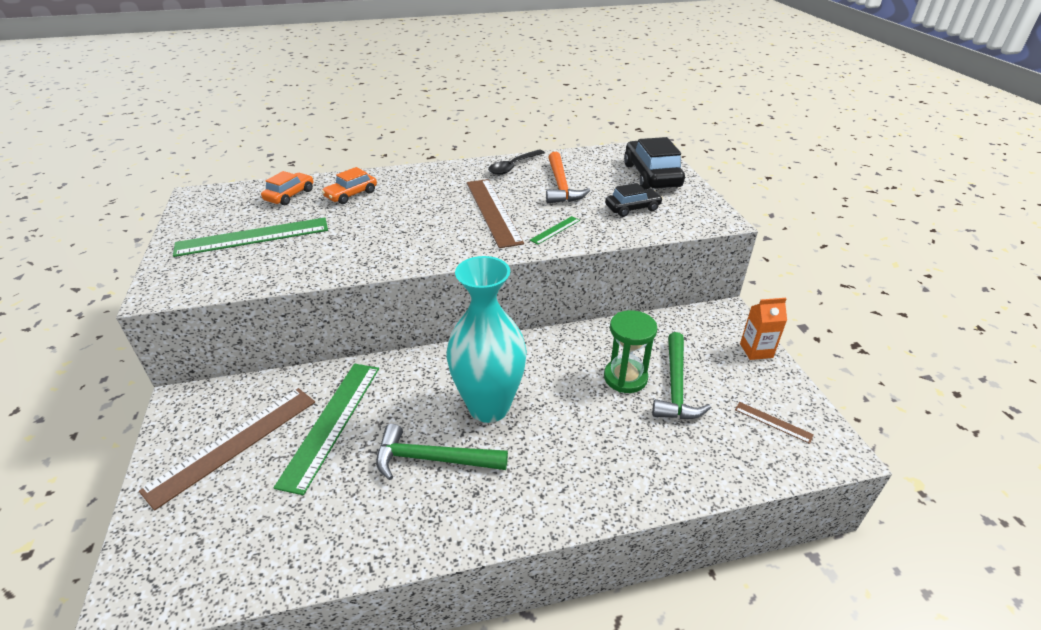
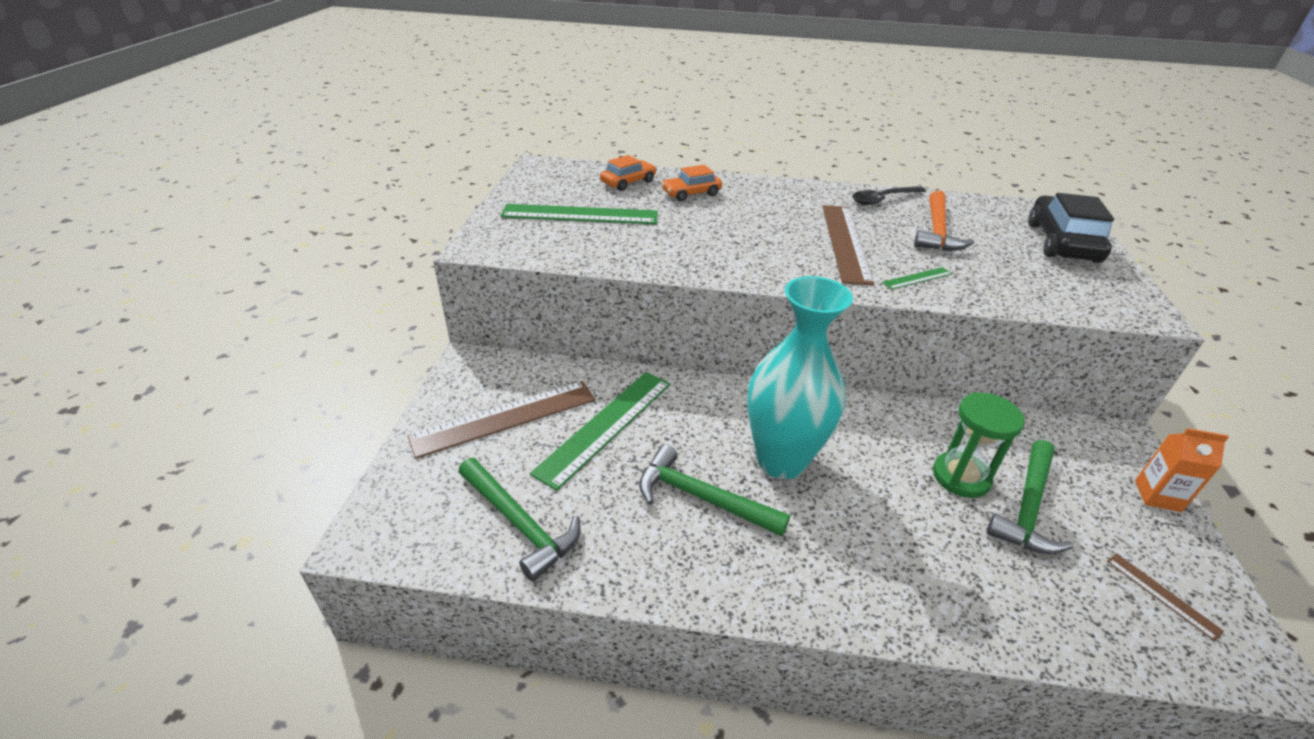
camera: 20 degrees right, 0 degrees up
black car [605,183,663,217] -> none
none -> green hammer [459,458,580,581]

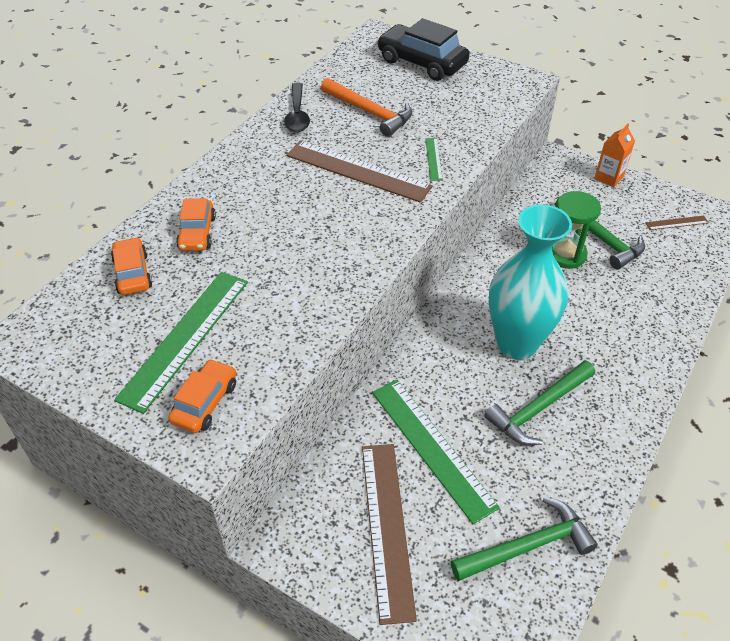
camera: 65 degrees left, 10 degrees up
none -> orange car [168,359,236,433]

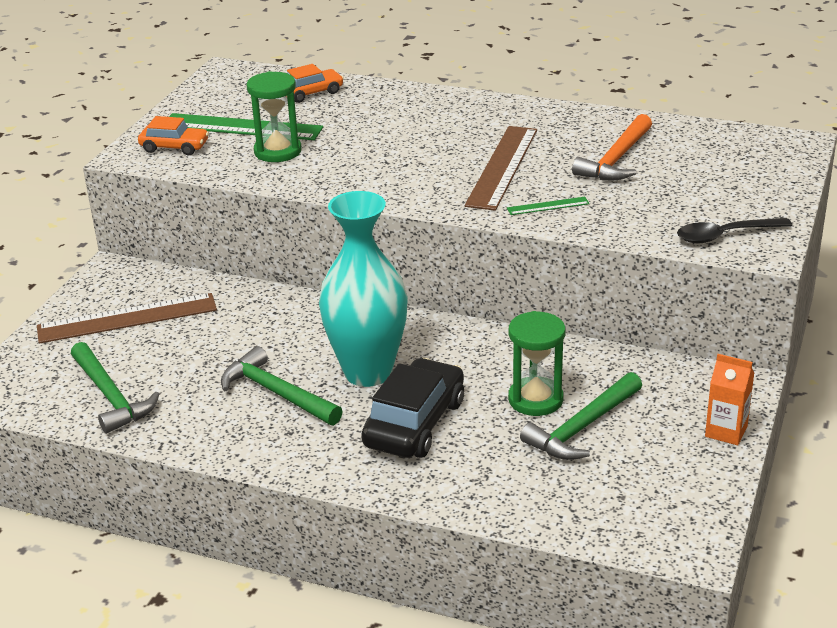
camera: 80 degrees right, 15 degrees down
orange car [176,198,216,251] -> none
black spoon [284,83,310,132] -> black spoon moved to [677,218,792,243]
green ruler [372,380,500,524] -> none
black car [377,18,470,81] -> black car moved to [361,358,464,458]
brown ruler [646,216,709,230] -> none
none -> green hourglass [246,71,302,162]

